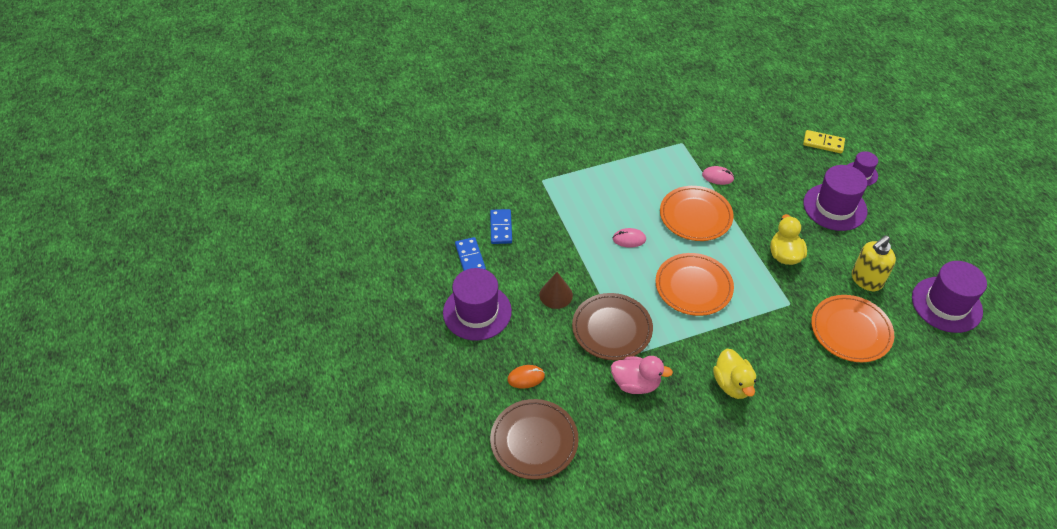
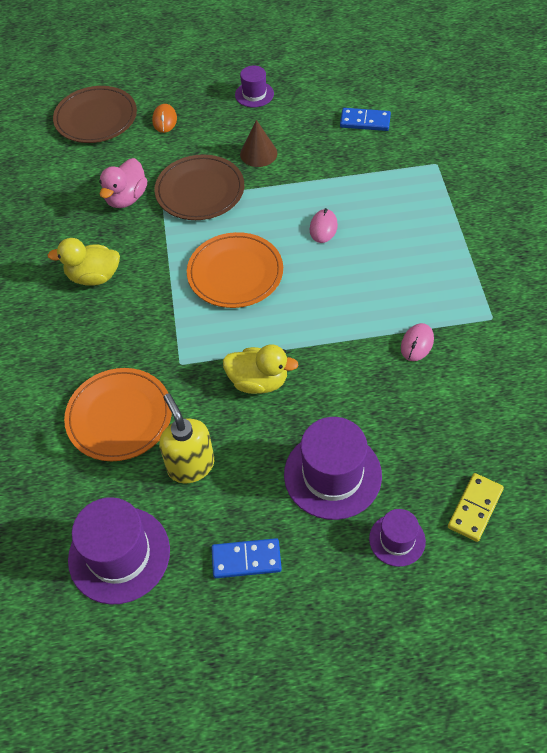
camera: 105 degrees right, 5 degrees up
purple hat [443,268,512,341] -> purple hat [235,66,274,107], size x0.55
blue domino [455,237,486,271] -> blue domino moved to [212,538,282,578]
orange plate [660,186,734,241] -> none

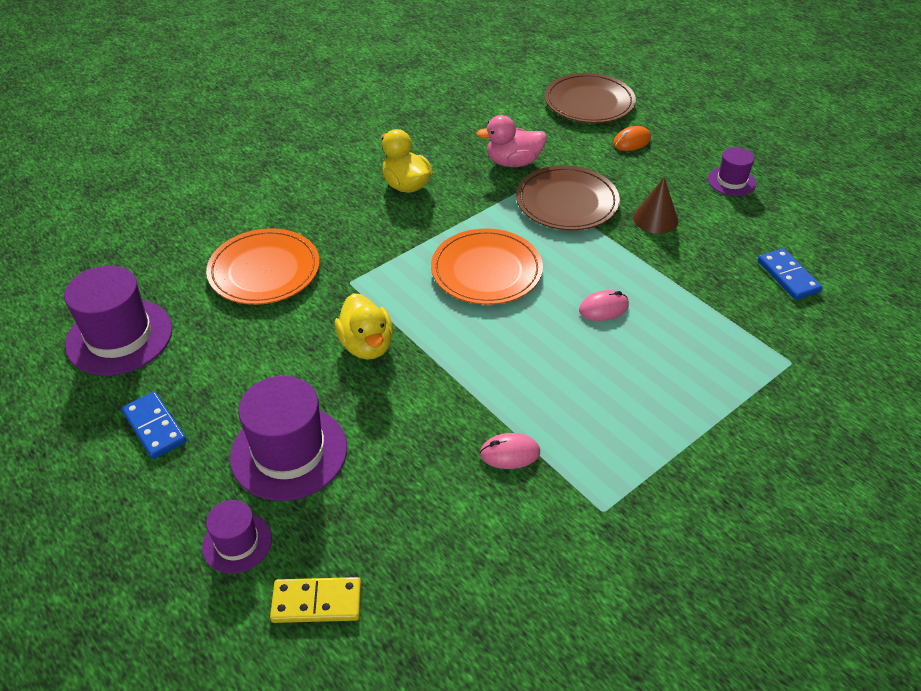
camera: 55 degrees right, 10 degrees down
yellow soap dispenser [159,393,214,483] -> none

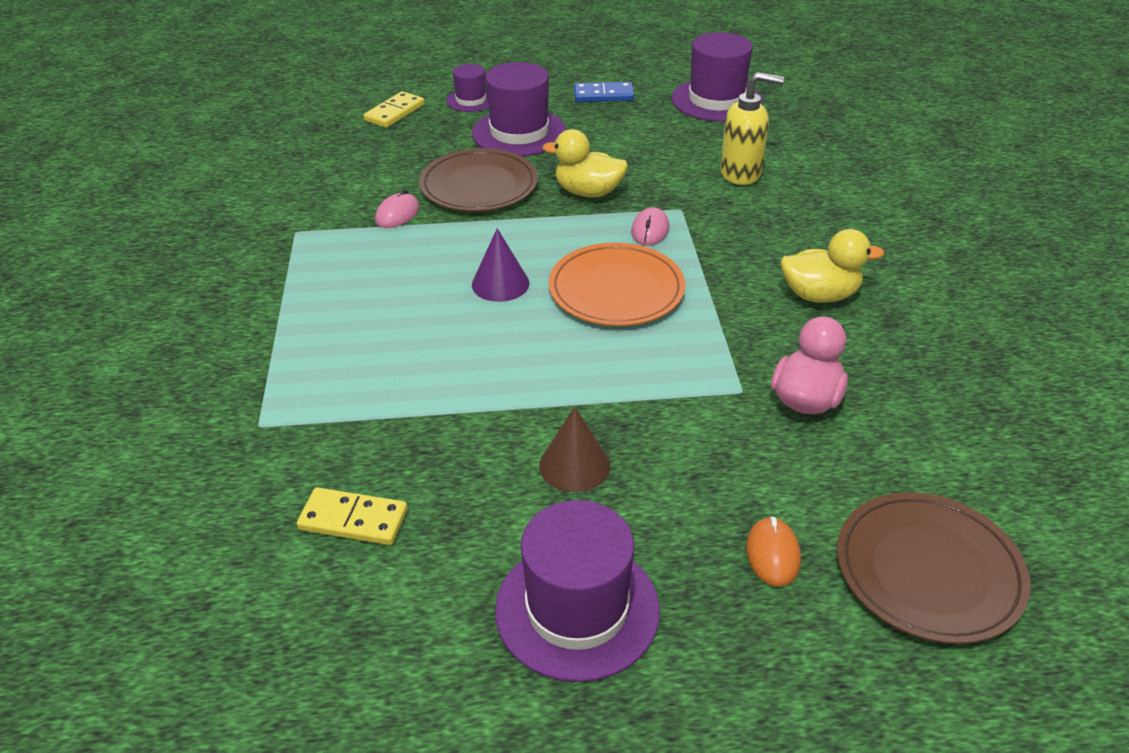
camera: 125 degrees right, 5 degrees down
orange plate [206,229,320,305] -> yellow soap dispenser [720,72,784,185]
brown plate [516,165,620,230] -> brown plate moved to [419,148,538,212]
pink mouse [579,290,629,321] -> pink mouse moved to [631,207,669,246]
purple hat [708,147,756,196] -> purple hat [495,500,660,682], size x1.83
blue domino [758,248,823,300] -> yellow domino [297,487,408,545]
none -> purple cone [472,228,530,302]

